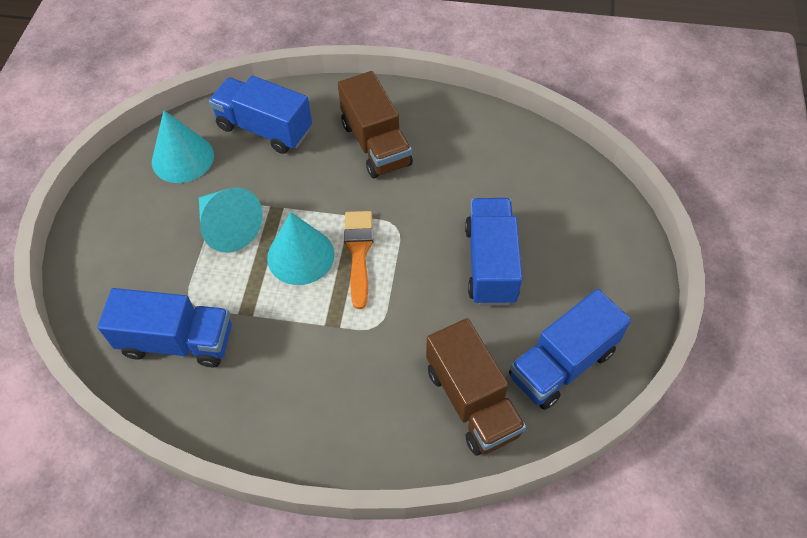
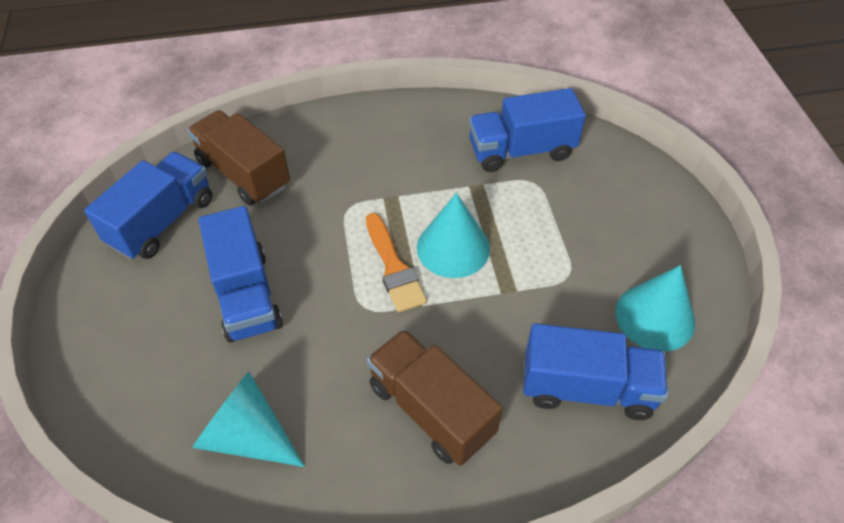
camera: 160 degrees right, 5 degrees down
turquoise cone [199,188,263,252] -> turquoise cone moved to [192,372,305,467]

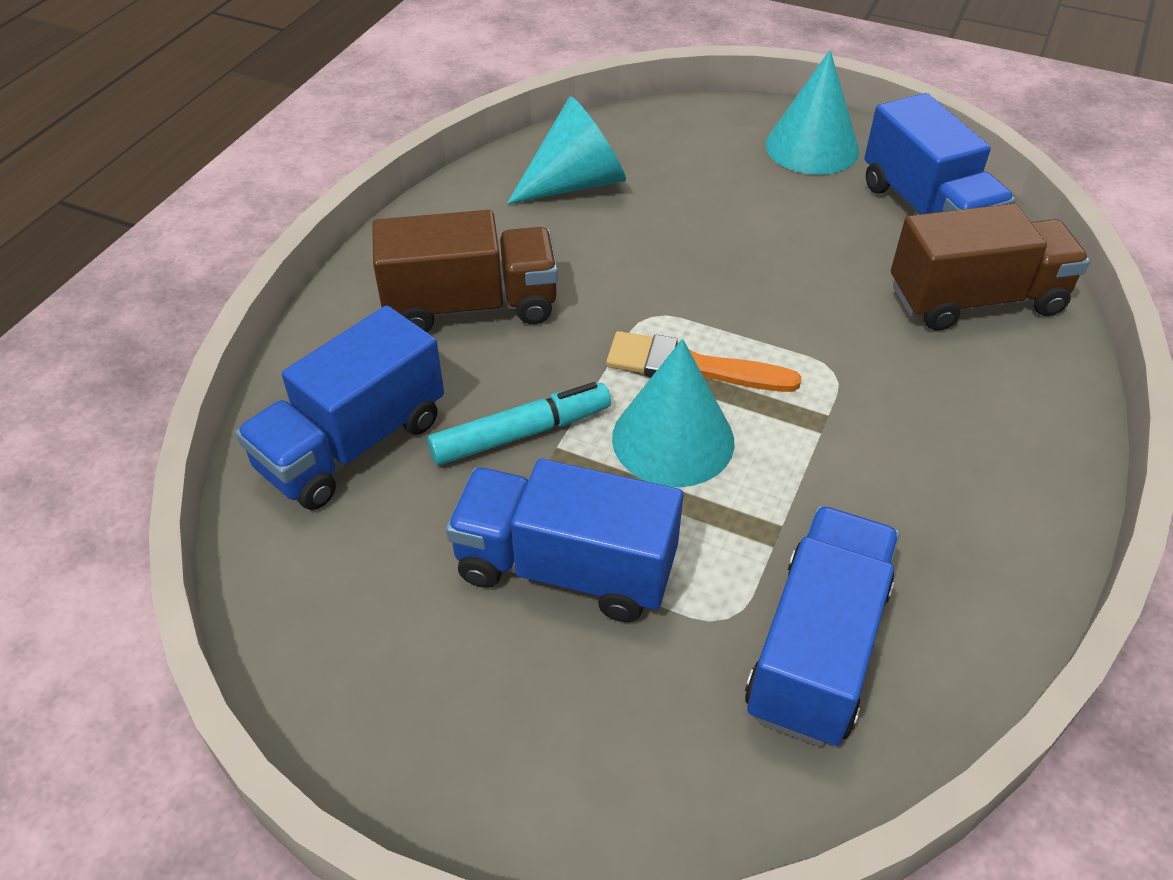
camera: 125 degrees right, 5 degrees down
blue truck [199,206,283,343] -> blue truck moved to [446,459,683,622]
turquoise cone [616,265,695,352] -> turquoise cone moved to [766,50,859,175]
none -> turquoise marker [427,382,611,465]

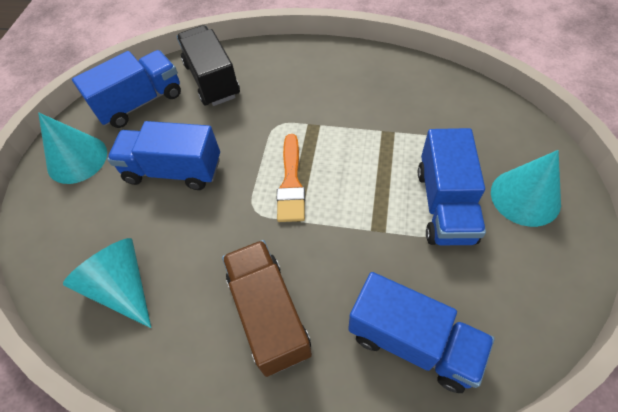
camera: 100 degrees left, 10 degrees up
turquoise marker [427,382,611,465] -> none
turquoise cone [612,339,735,487] -> turquoise cone moved to [491,150,561,227]
blue truck [745,506,900,747] -> blue truck moved to [107,121,220,190]
brown truck [891,203,1090,331] -> black truck [177,25,240,106]

